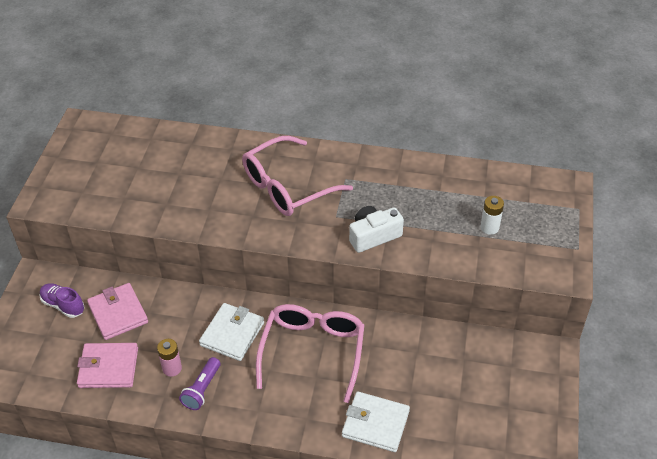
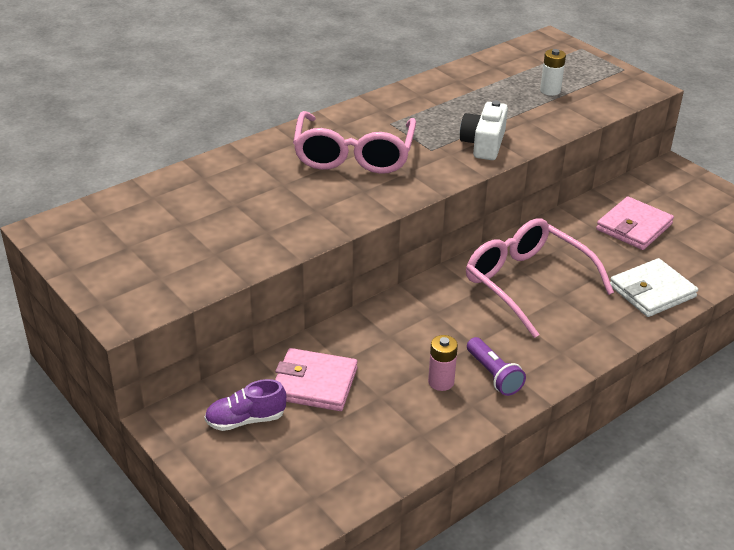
camera: 50 degrees left, 10 degrees down
pink wallet [77,343,138,388] -> pink wallet moved to [596,196,674,250]
white wallet [199,303,264,361] -> none

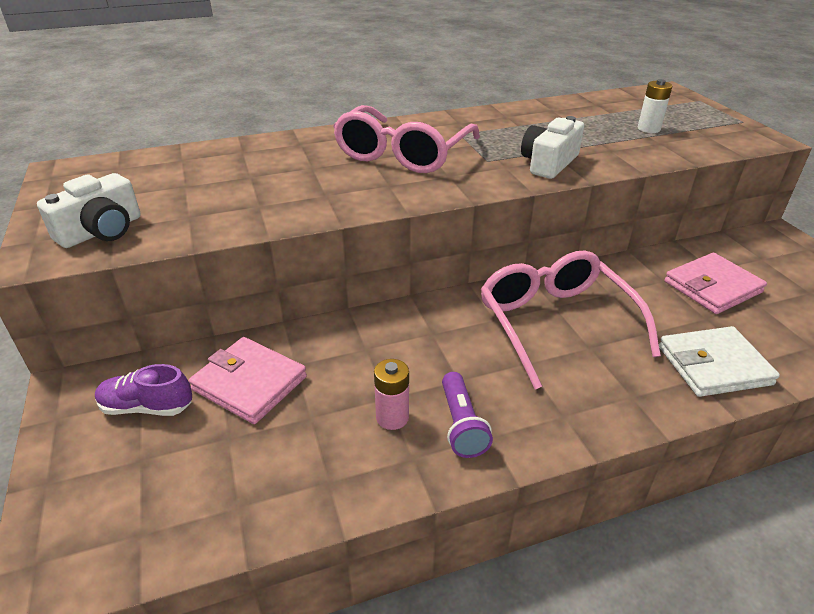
camera: 20 degrees right, 0 degrees up
none -> white camera [37,173,141,248]

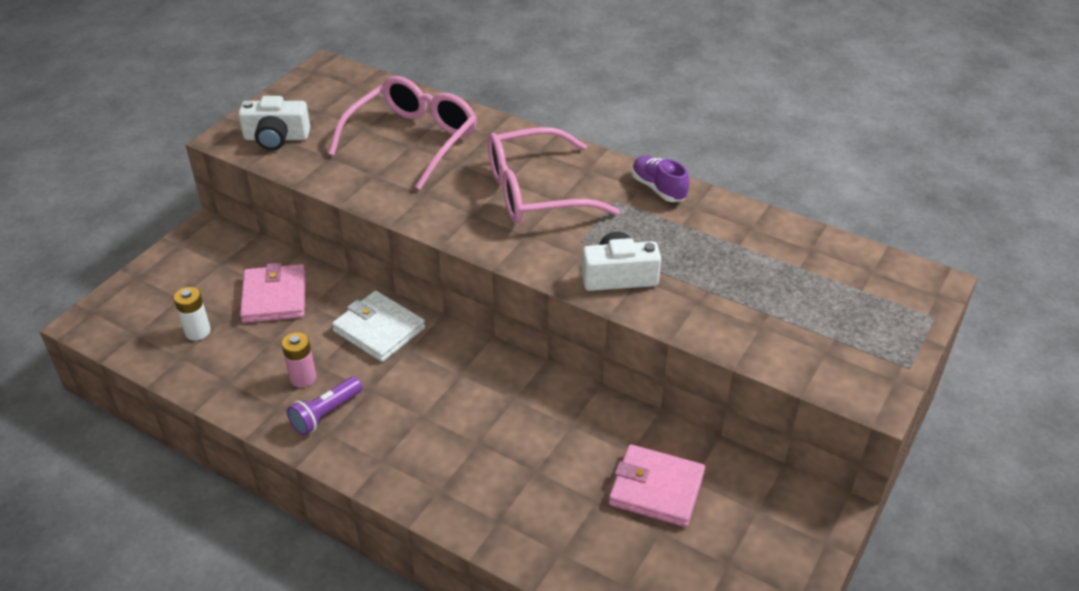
camera: 50 degrees right, 5 degrees up
purple shoe [95,364,192,416] -> purple shoe moved to [632,156,689,202]
pink glasses [480,250,661,390] -> pink glasses moved to [328,76,477,190]
white battery [638,79,673,133] -> white battery moved to [174,287,211,340]
white wallet [659,326,780,397] -> white wallet moved to [332,291,425,362]

